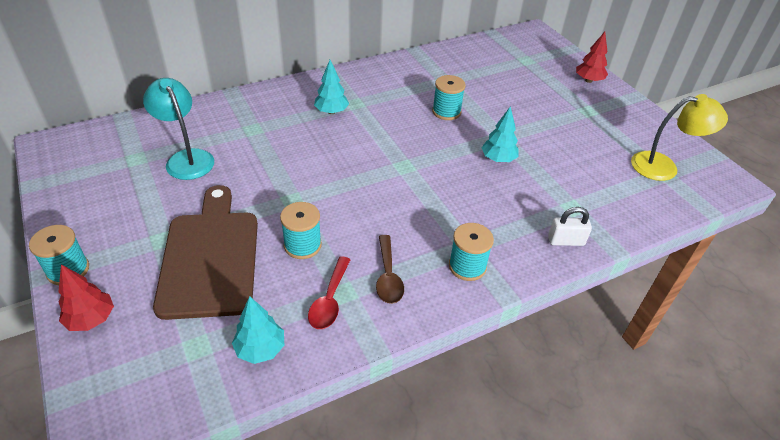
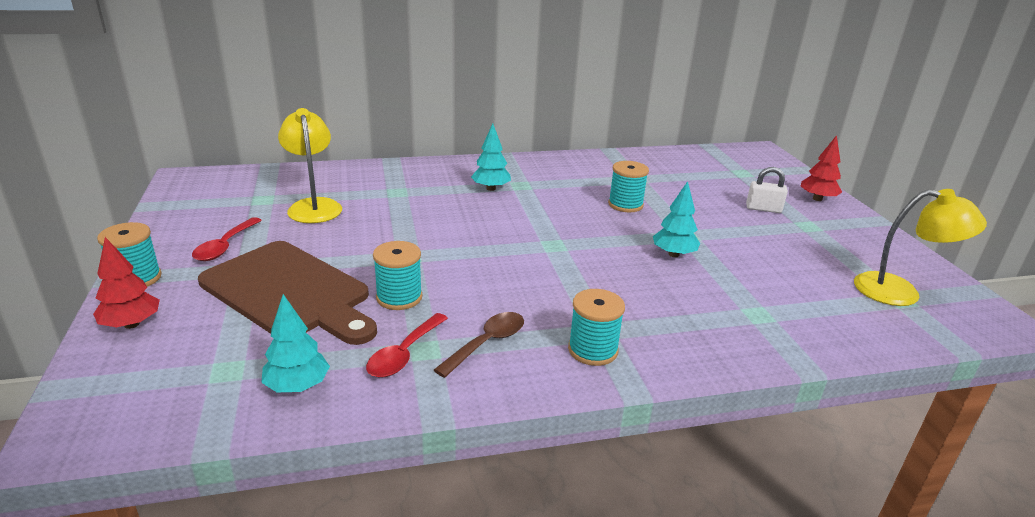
camera: 15 degrees right, 15 degrees down
turquoise lamp [143,78,214,180] -> yellow lamp [278,108,342,223]
brown cutting board [153,185,258,320] -> brown cutting board turned 120 degrees clockwise [198,241,377,345]
brown spoon [376,235,404,304] -> brown spoon turned 150 degrees counterclockwise [434,312,524,378]
white padlock [548,207,592,246] -> white padlock moved to [746,167,788,213]
none -> red spoon [192,217,262,261]

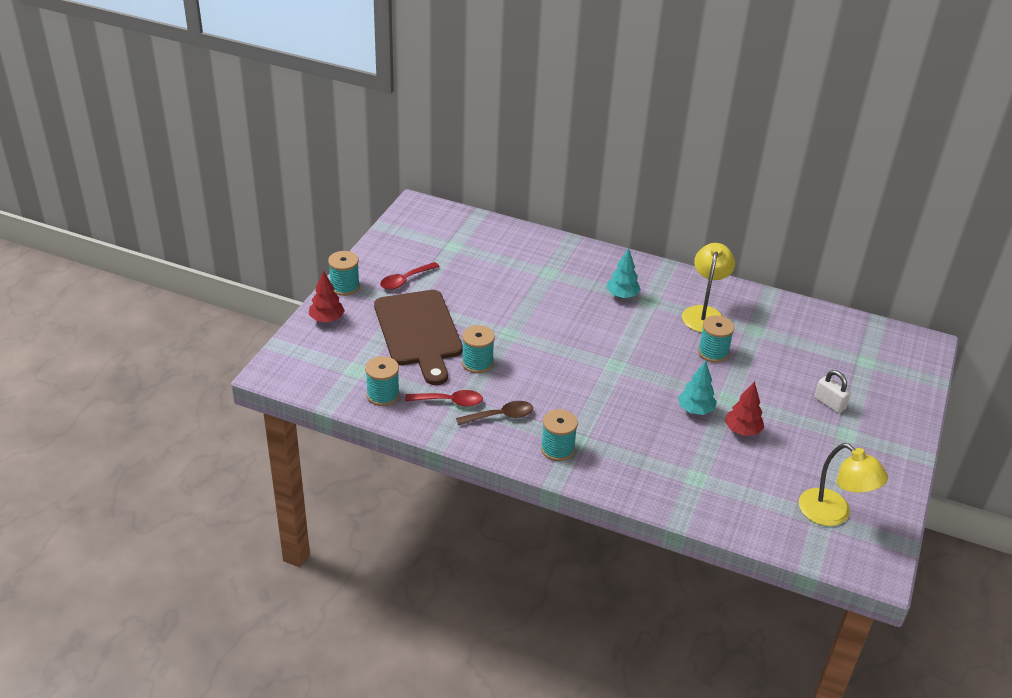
camera: 35 degrees right, 10 degrees up
turquoise tree [261,294,330,392] -> turquoise spool [365,356,400,406]
yellow lamp [278,108,342,223] -> yellow lamp moved to [682,243,735,332]
red spoon [366,313,448,378] -> red spoon turned 150 degrees counterclockwise [405,390,483,407]
red tree [801,135,842,201] -> red tree moved to [725,381,764,436]

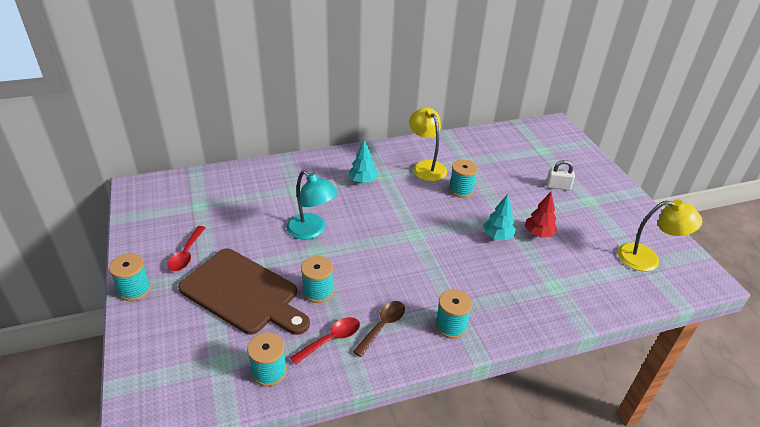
camera: 40 degrees left, 0 degrees up
red tree [309,270,345,322] -> none
none -> turquoise lamp [286,170,338,240]

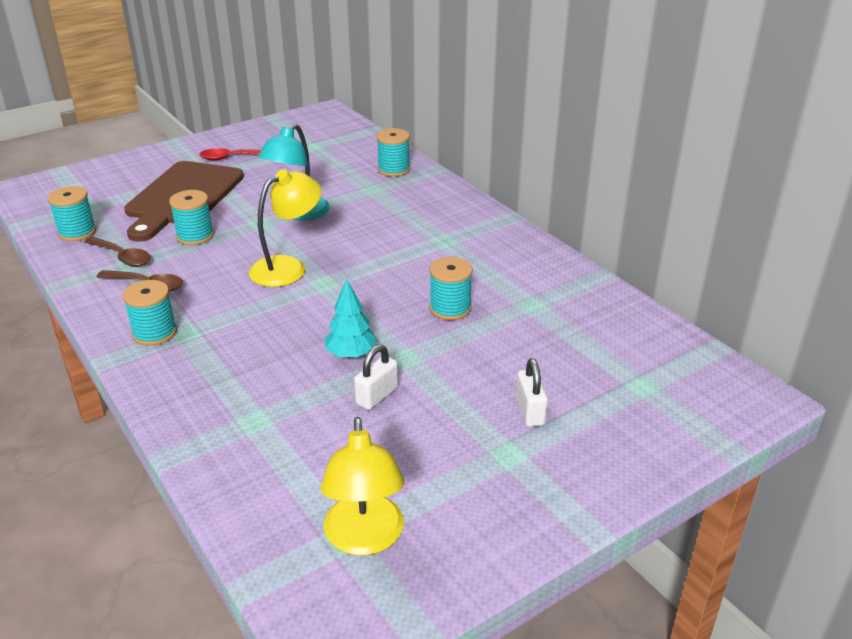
camera: 75 degrees right, 5 degrees down
turquoise spool [109,253,151,301] -> turquoise spool moved to [376,128,410,177]
red spoon [290,317,360,365] -> brown spoon [85,237,151,266]
turquoise tree [348,140,378,183] -> none
yellow lamp [409,107,447,181] -> yellow lamp moved to [249,170,322,287]
red tree [525,192,557,238] -> white padlock [354,344,398,410]

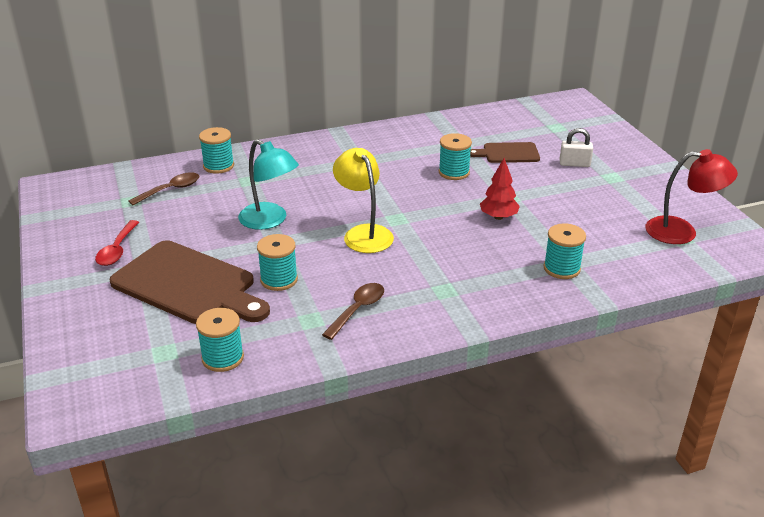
camera: 75 degrees left, 0 degrees up
brown spoon [85,237,151,266] -> brown spoon moved to [128,172,199,205]
turquoise spool [123,280,177,346] -> turquoise spool moved to [544,224,586,279]
yellow lamp [320,417,404,555] -> red lamp [645,149,738,244]
turquoise tree [325,279,377,358] -> red tree [480,158,520,220]
white padlock [354,344,398,410] -> none
none -> brown cutting board [470,142,540,163]

